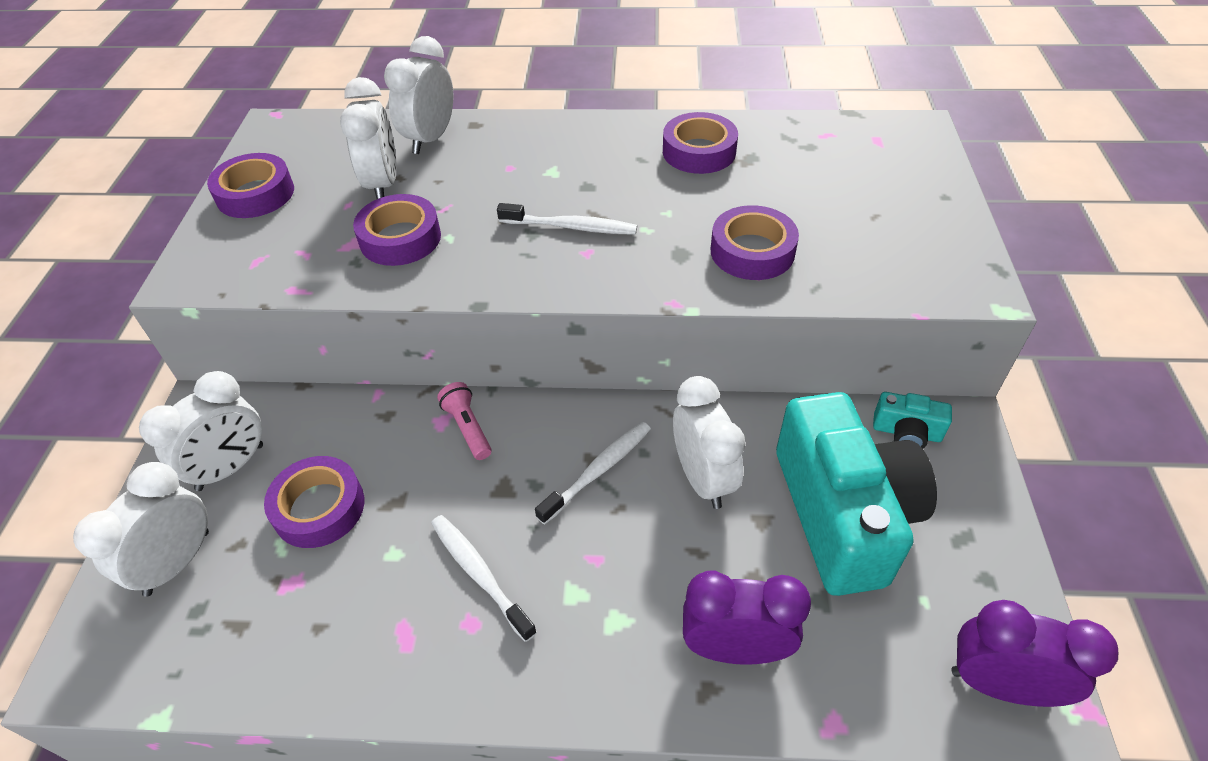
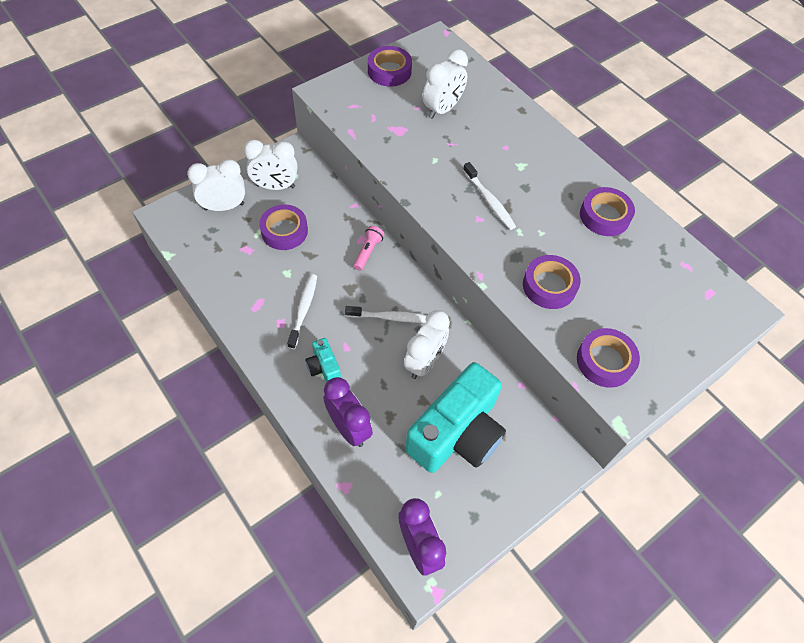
camera: 45 degrees right, 10 degrees up
purple tape [353,194,441,266] -> purple tape moved to [577,328,640,388]
white clock [384,36,453,154] -> none
turquoise camera [873,392,952,449] -> turquoise camera moved to [305,338,341,383]

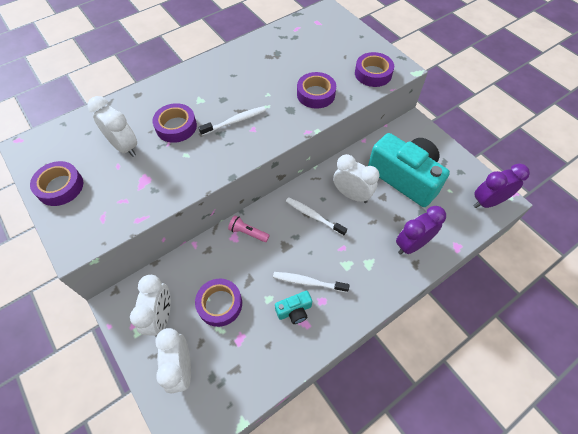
camera: 85 degrees left, 0 degrees up
turquoise camera [305,338,341,383] -> turquoise camera moved to [275,291,312,324]
white toothbrush [345,306,427,323] -> white toothbrush turned 60 degrees counterclockwise [286,197,347,236]
purple tape [580,187,635,236] -> purple tape moved to [152,103,197,143]

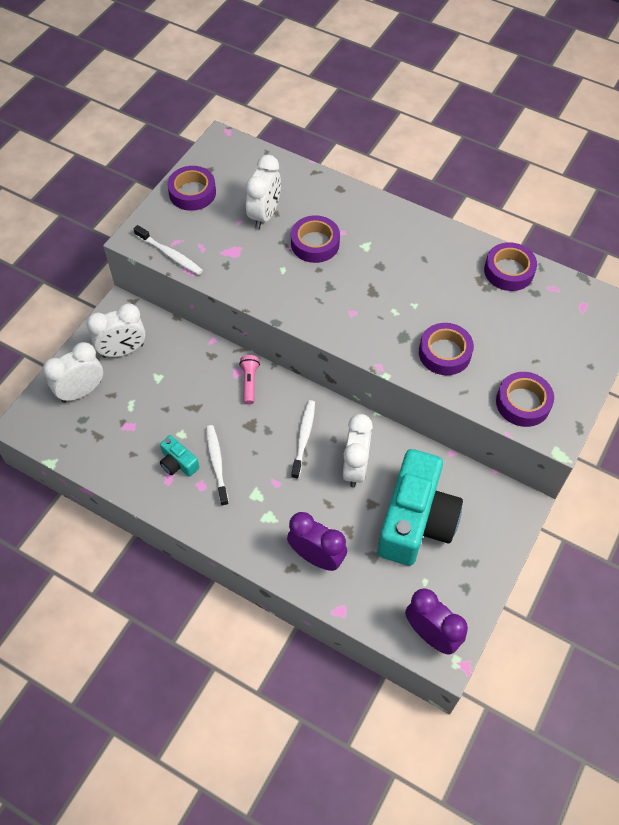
camera: 65 degrees right, 0 degrees up
purple tape [195,279,242,327] -> purple tape moved to [484,242,537,291]
white toothbrush [198,106,266,136] -> white toothbrush moved to [134,225,203,275]

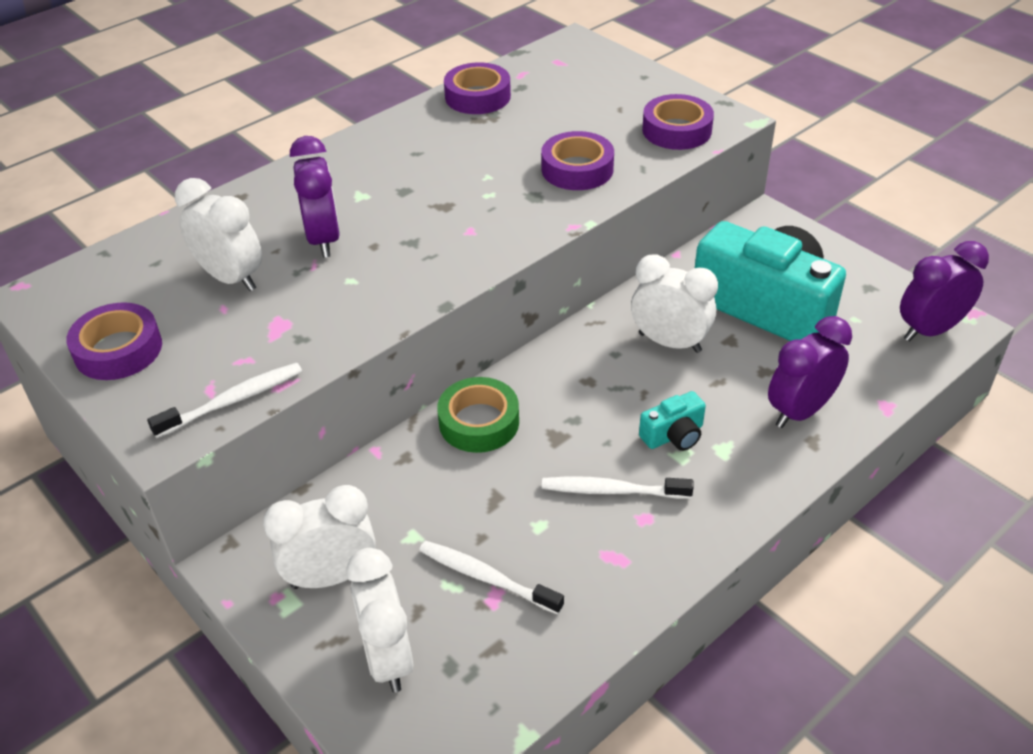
camera: 70 degrees left, 15 degrees down
white clock [86,303,146,358] -> white clock turned 105 degrees counterclockwise [263,485,376,589]
turquoise camera [160,435,199,477] -> turquoise camera moved to [639,391,706,451]
pink flashlight [239,355,260,404] -> green tape [437,377,519,453]
purple tape [291,215,340,263] -> purple clock [290,136,340,258]
white toothbrush [291,400,315,479] -> white toothbrush moved to [419,541,564,614]

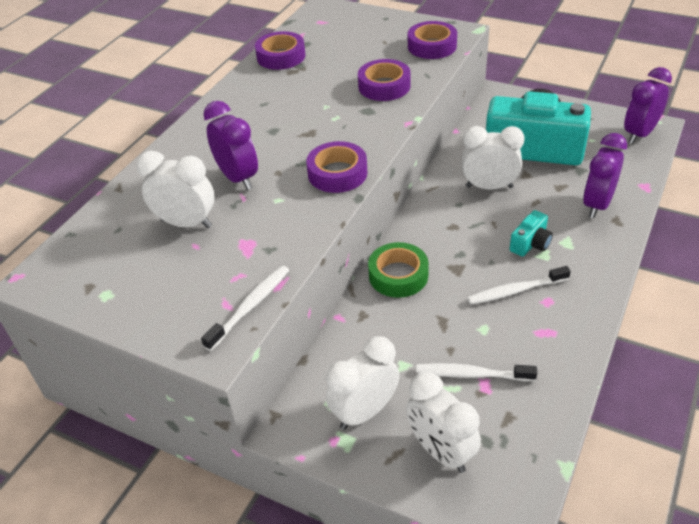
camera: 20 degrees left, 0 degrees up
purple tape [66,302,162,380] -> purple tape moved to [306,141,367,193]

